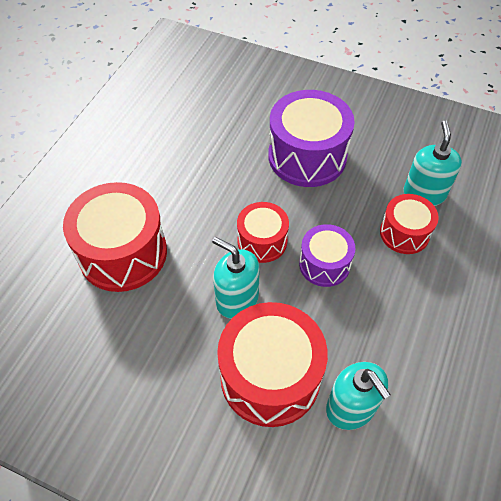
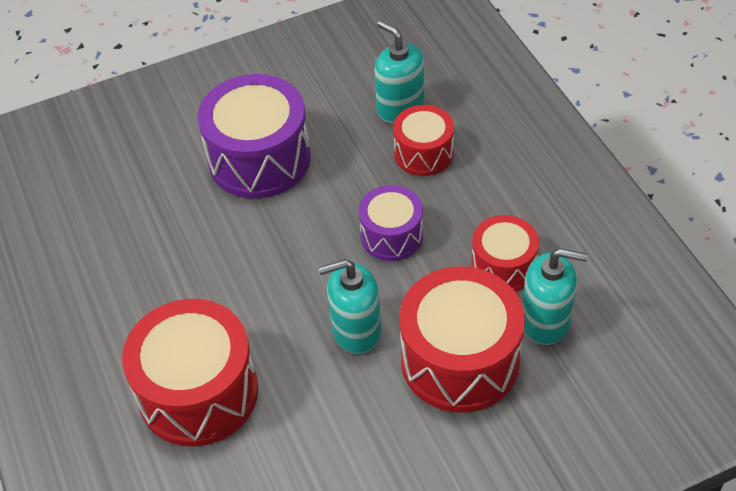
camera: 45 degrees left, 5 degrees down
red drum [237,202,289,263] -> red drum moved to [471,215,539,292]

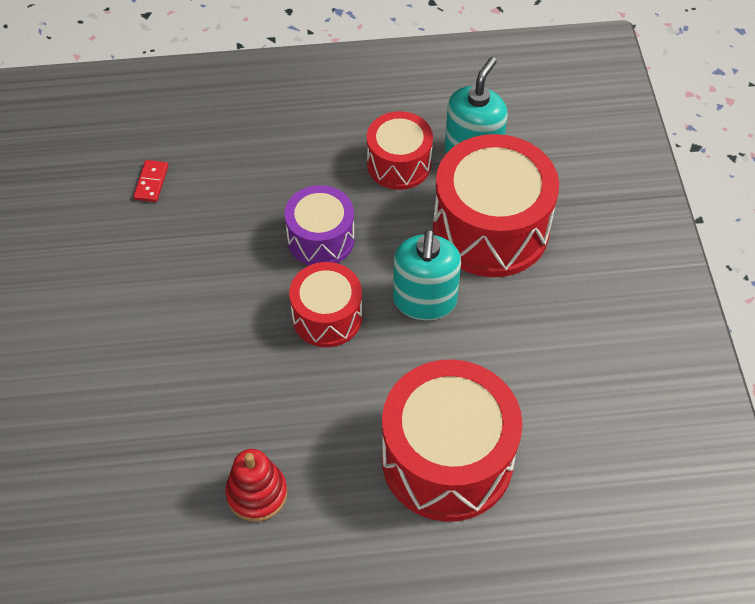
camera: 75 degrees left, 5 degrees up
purple drum [198,74,311,199] -> none
turquoise soap dispenser [374,20,424,123] -> red domino [133,160,168,202]
red drum [393,105,454,176] -> red drum moved to [289,262,362,347]
none -> red stacking toy [225,449,287,522]

